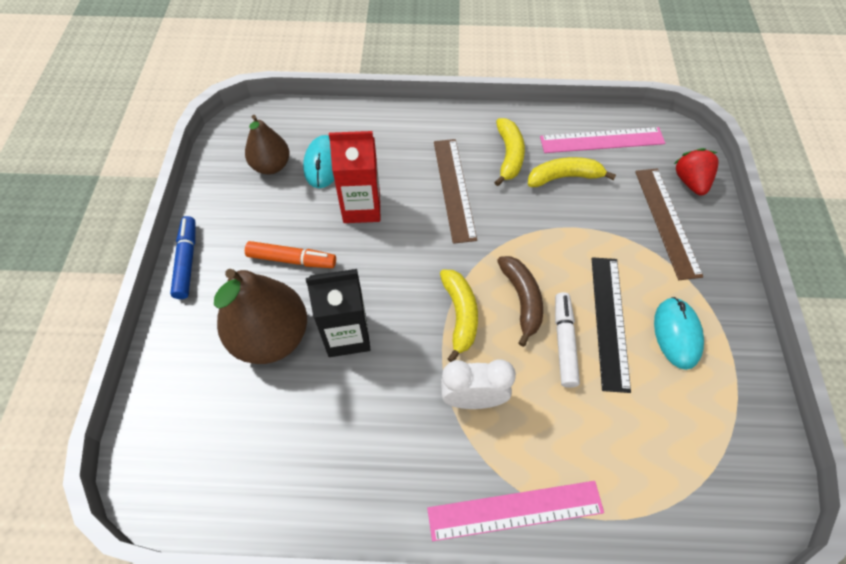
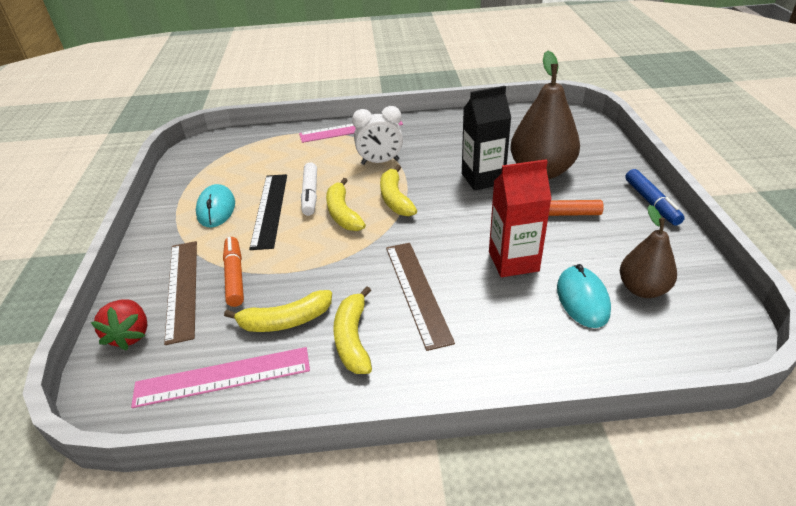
camera: 175 degrees right, 20 degrees down
brown banana [497,256,543,347] -> yellow banana [326,178,366,231]
none -> orange marker [223,237,244,307]

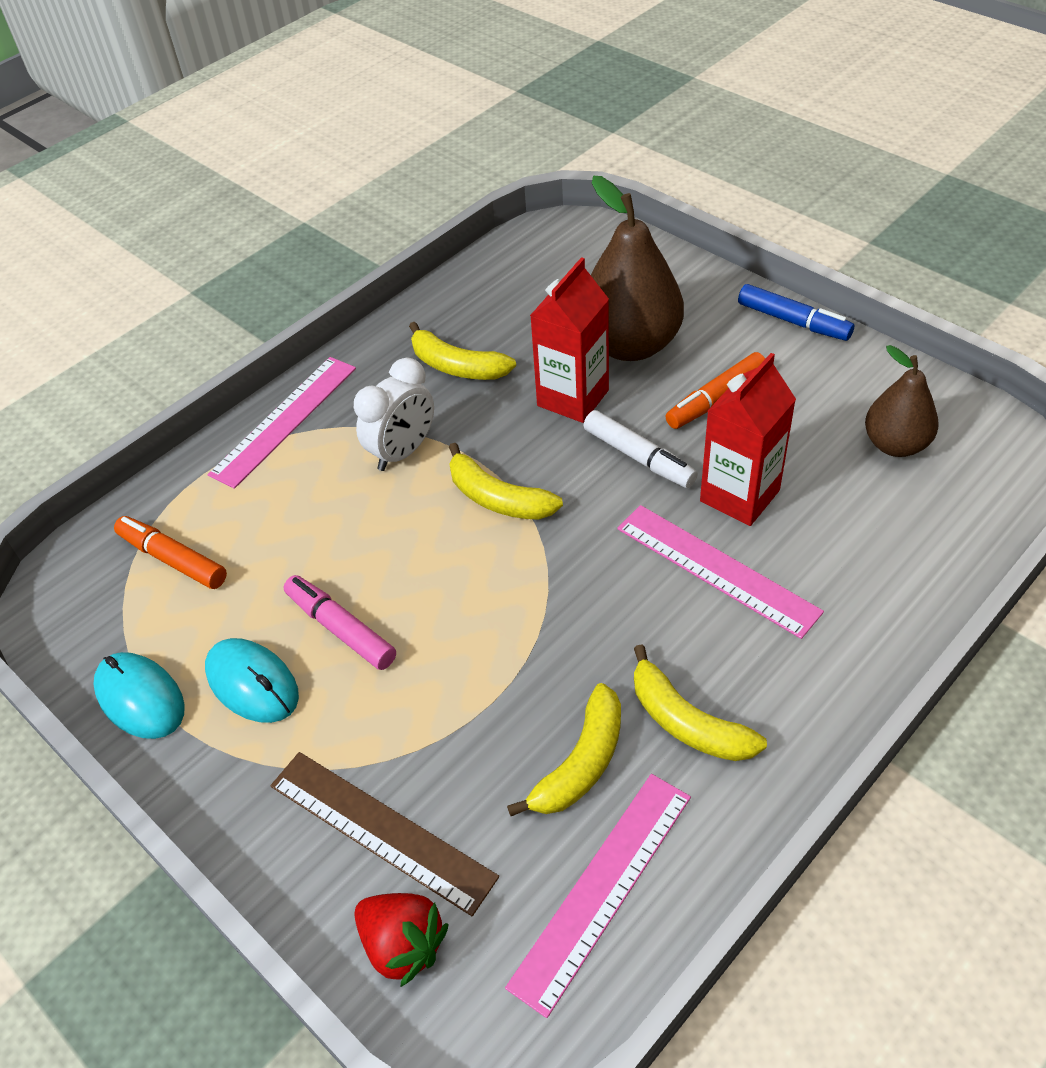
camera: 40 degrees left, 10 degrees up
orange marker [223,237,244,307] -> orange marker moved to [114,516,227,589]
black ruler [249,174,287,250] -> pink marker [283,575,396,670]
white marker [301,162,317,216] -> white marker moved to [584,410,698,488]
yellow banana [326,178,366,231] -> yellow banana moved to [409,322,516,380]
brown ruler [386,243,455,351] -> none
black carton [462,86,511,191] -> red carton [530,257,609,423]
turquoise mouse [557,264,611,328] -> turquoise mouse moved to [93,652,185,739]
none -> pink ruler [617,505,824,639]

